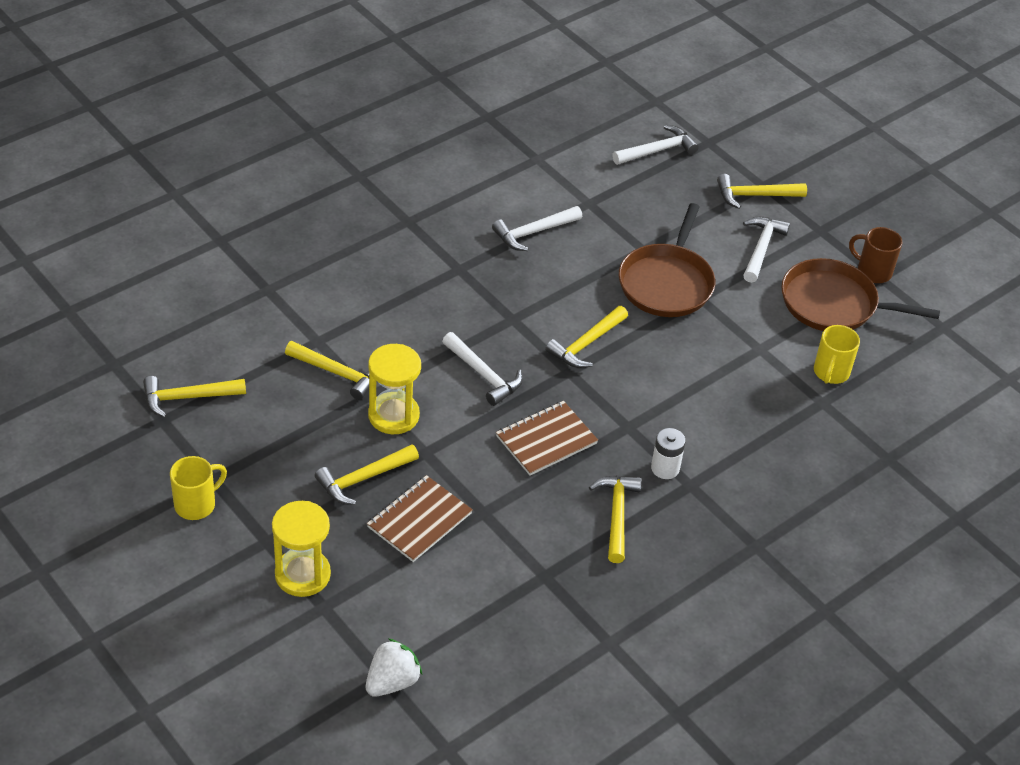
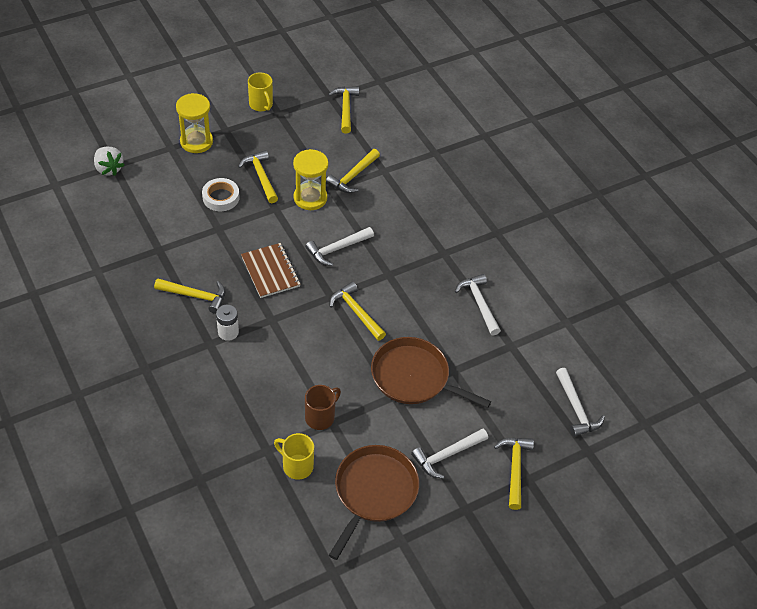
camera: 100 degrees right, 5 degrees up
brown notebook [367,475,473,562] -> white tape [202,178,239,211]
white hammer [743,217,790,283] -> white hammer turned 120 degrees clockwise [411,428,488,479]
brown mug [849,227,902,283] -> brown mug moved to [305,385,341,430]

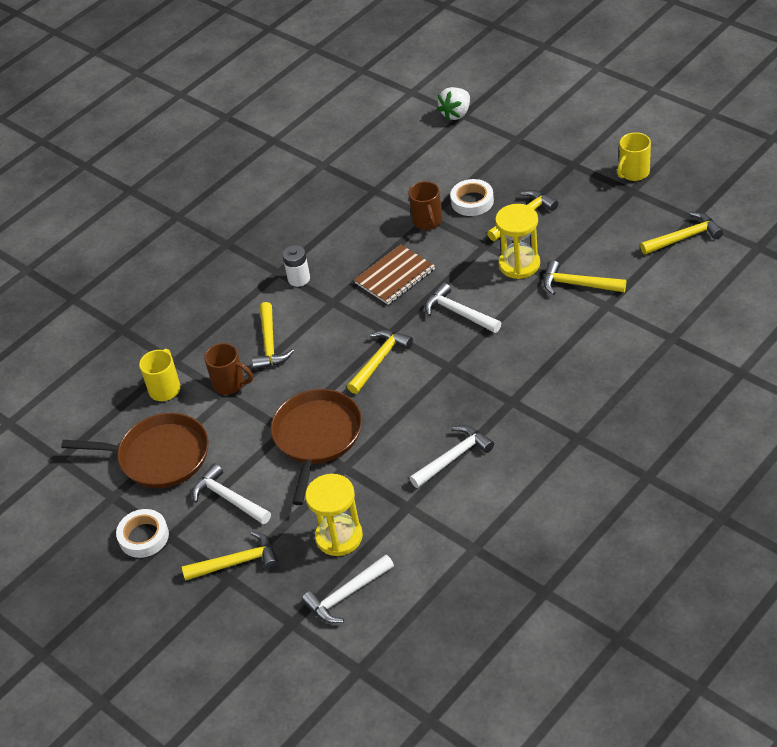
camera: 80 degrees right, 5 degrees down
yellow hammer [154,278,225,314] -> yellow hammer moved to [252,302,294,370]
yellow hourglass [176,93,213,153] -> yellow hourglass moved to [305,474,363,556]
none -> white tape [116,509,169,558]
none -> brown mug [408,181,442,230]

